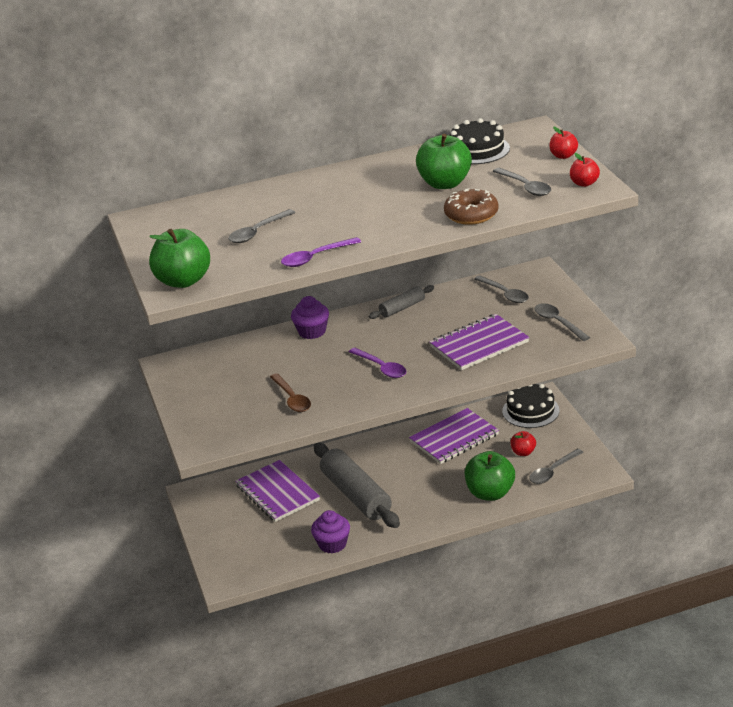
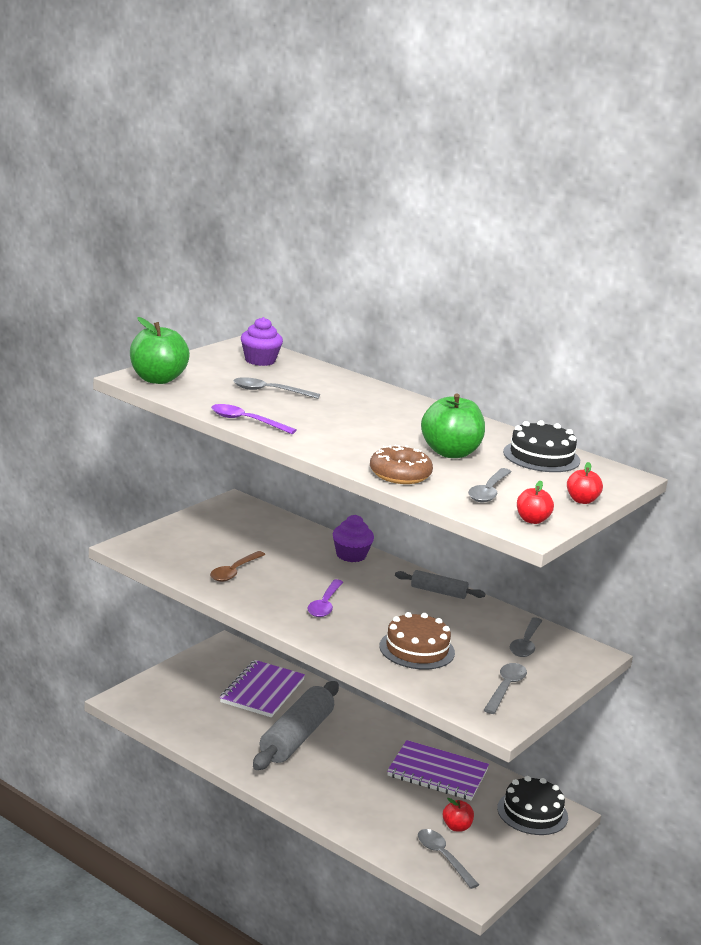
camera: 50 degrees right, 10 degrees down
purple cupcake [311,510,350,554] -> purple cupcake moved to [241,317,283,366]
purple notebook [429,314,529,370] -> brown cake [379,612,455,669]
green apple [465,451,515,501] -> none
grey spoon [529,449,584,484] -> grey spoon turned 45 degrees clockwise [418,829,479,889]

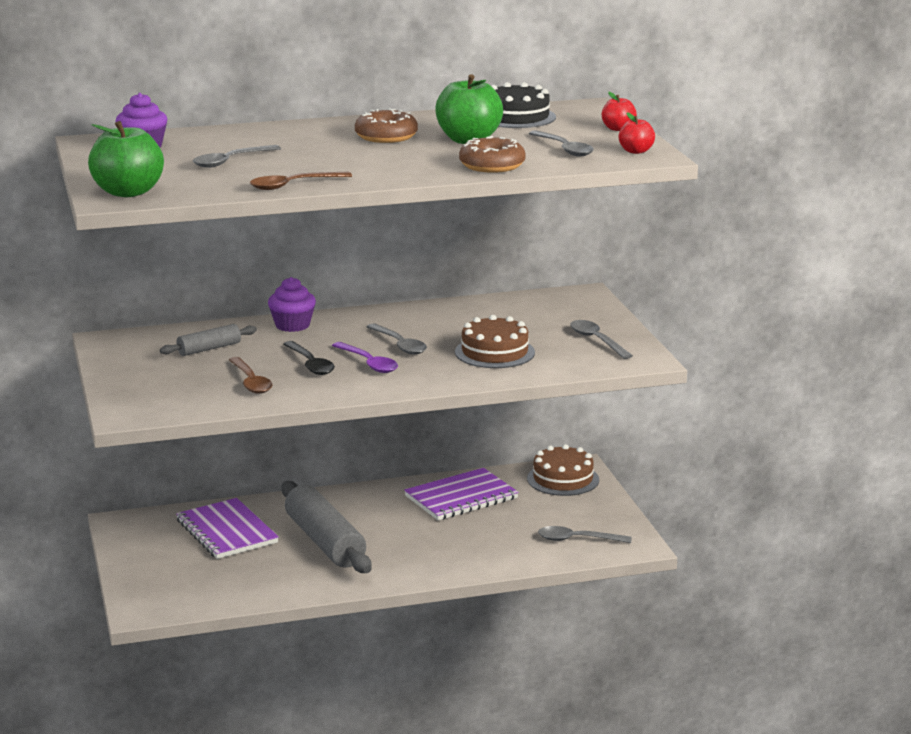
camera: 50 degrees left, 0 degrees up
purple spoon [211,404,297,434] -> brown spoon [250,172,352,190]
grey rolling pin [395,570,485,599] -> grey rolling pin moved to [160,324,257,356]
red apple [443,798,474,832] -> none
black cake [497,776,568,835] -> brown cake [527,444,599,496]
grey spoon [510,617,542,657] -> grey spoon moved to [367,324,427,355]
none -> black spoon [283,341,335,375]
none -> brown donut [355,109,418,143]

